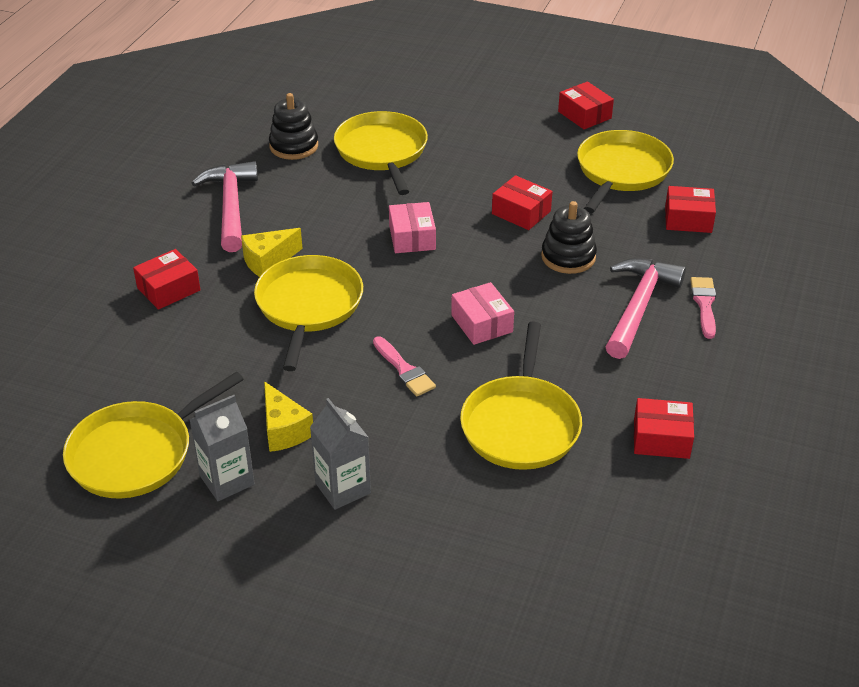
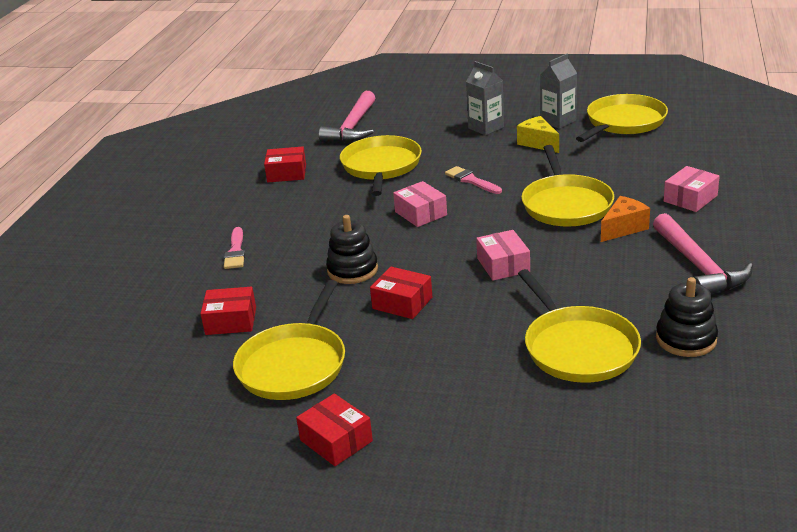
camera: 175 degrees right, 10 degrees down
red box [133,249,201,310] -> pink box [664,166,720,212]
yellow cheese [241,228,302,277] -> orange cheese [601,196,650,242]
pink hammer [606,258,686,359] -> pink hammer moved to [319,91,375,143]

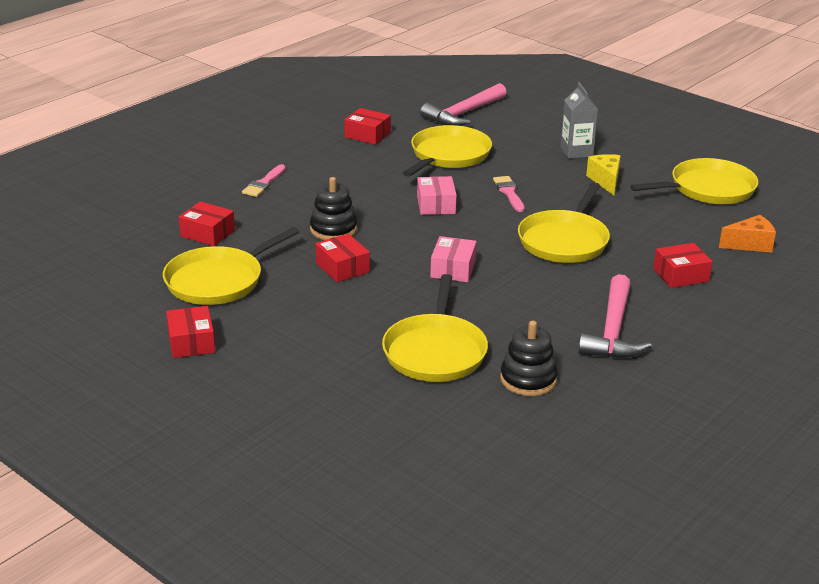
camera: 25 degrees right, 0 degrees up
grey carton [540,54,577,129] -> none
orange cheese [601,196,650,242] -> orange cheese moved to [719,215,776,252]
pink box [664,166,720,212] -> red box [653,243,713,288]

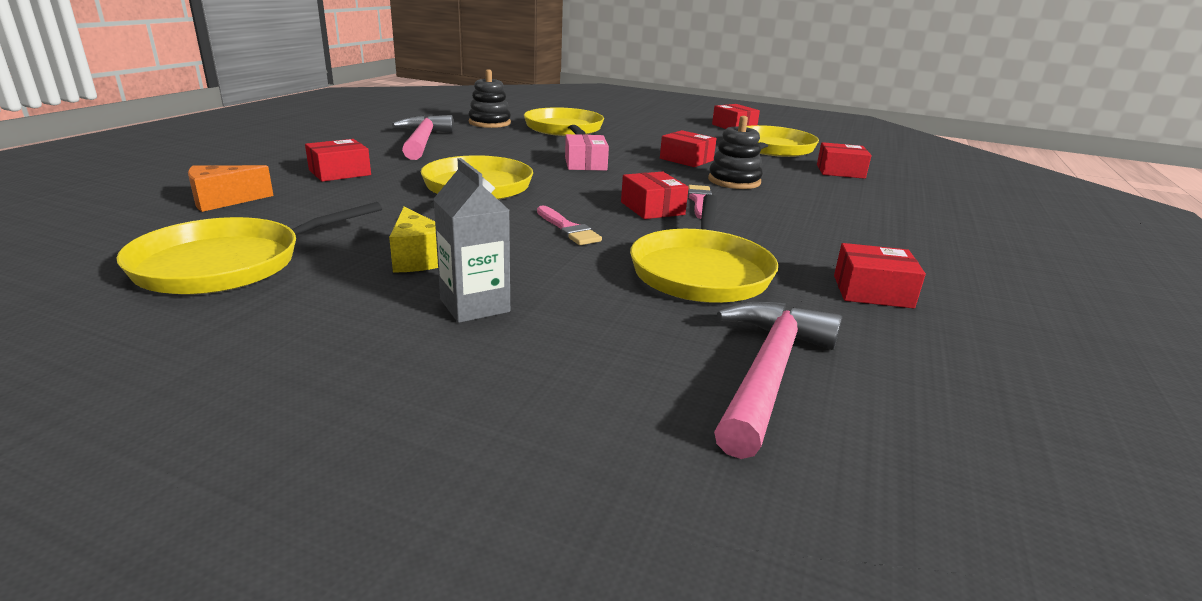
camera: 160 degrees right, 5 degrees down
pink brush [242,164,286,197] -> pink brush moved to [688,185,712,219]
pink box [417,176,457,215] -> red box [621,172,689,219]

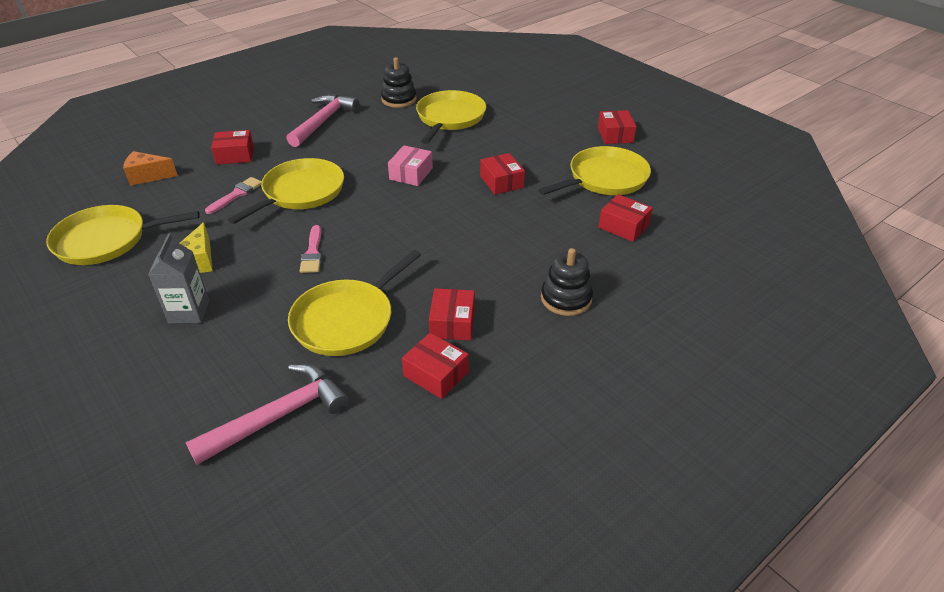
camera: 30 degrees right, 15 degrees up
red box [621,172,689,219] -> red box moved to [429,288,475,340]
pink brush [688,185,712,219] -> pink brush moved to [205,177,262,214]
black stacking toy [708,116,763,189] -> black stacking toy moved to [541,248,593,316]

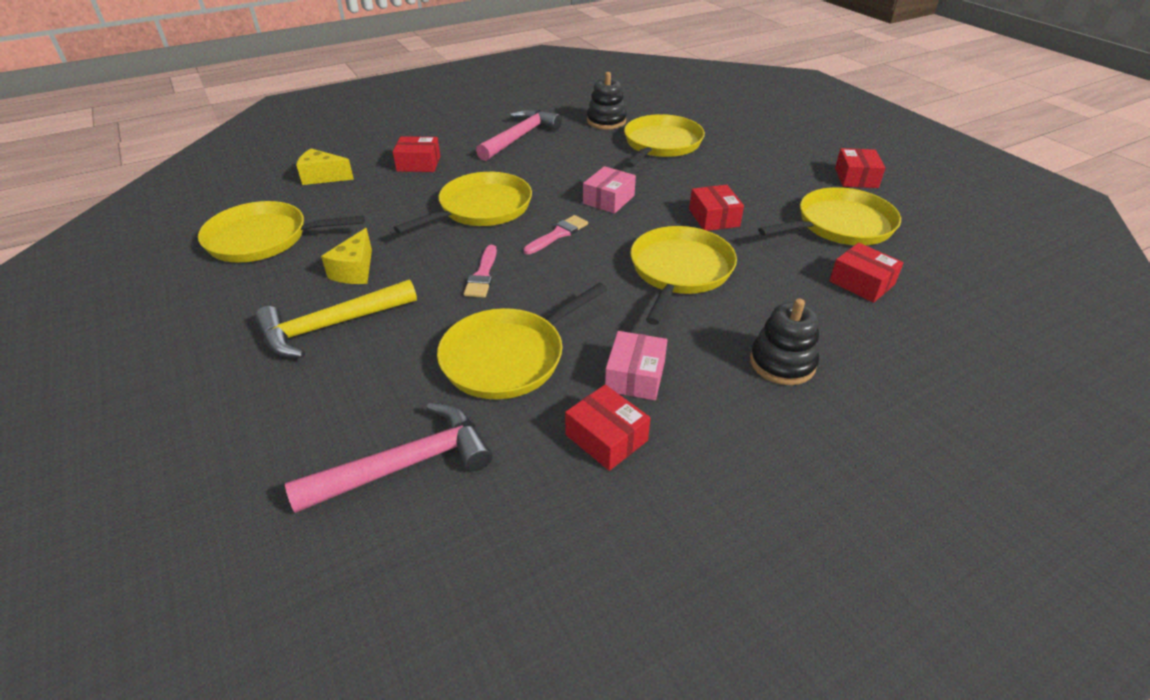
camera: 10 degrees right, 0 degrees up
orange cheese [123,151,178,186] -> yellow cheese [296,149,354,185]
grey carton [148,234,209,324] -> yellow hammer [255,279,417,358]
pink brush [205,177,262,214] -> pink brush moved to [524,215,588,254]
red box [429,288,475,340] -> pink box [605,331,667,400]
none -> yellow pan [630,226,737,325]

